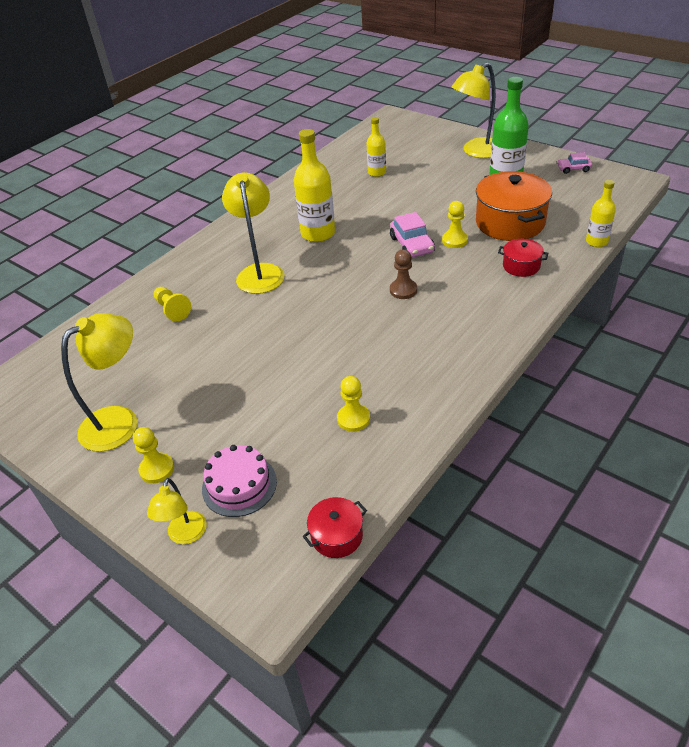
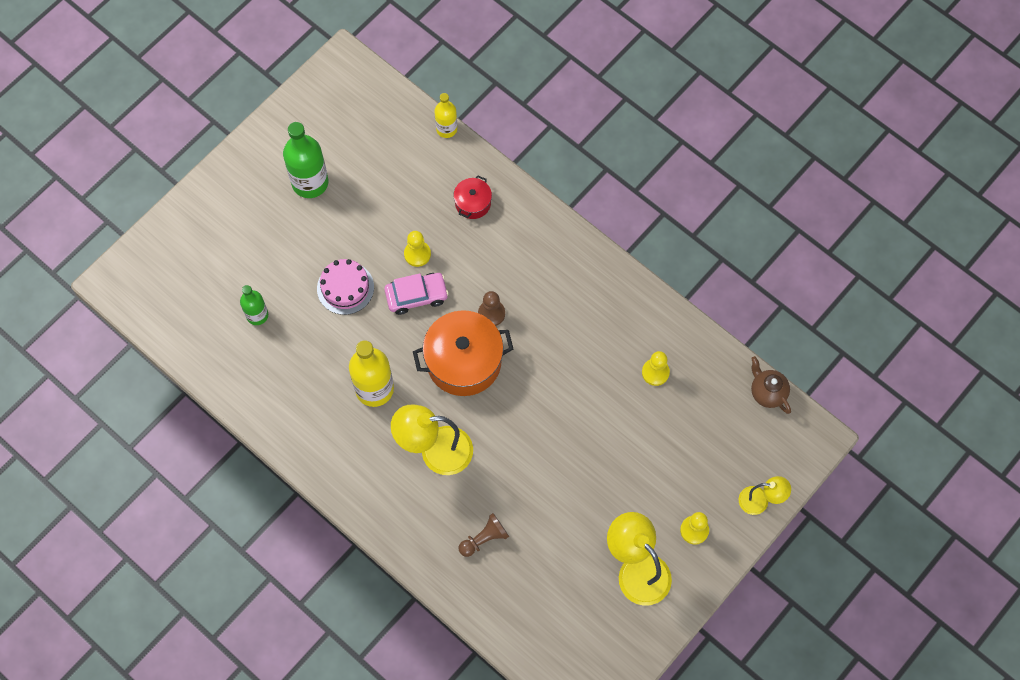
camera: 90 degrees left, 25 degrees up
yellow pawn [154,287,191,321] -> brown pawn [459,513,509,557]
pink cake [202,445,277,517] -> pink cake moved to [317,259,374,315]
red pot [302,497,367,558] -> brown teapot [751,356,791,414]
yellow bottle [366,117,386,177] -> green bottle [240,285,268,325]
yellow lamp [452,62,496,158] -> none
orange pot [476,171,552,241] -> orange pot moved to [413,310,513,396]
pink car [557,152,592,174] -> none

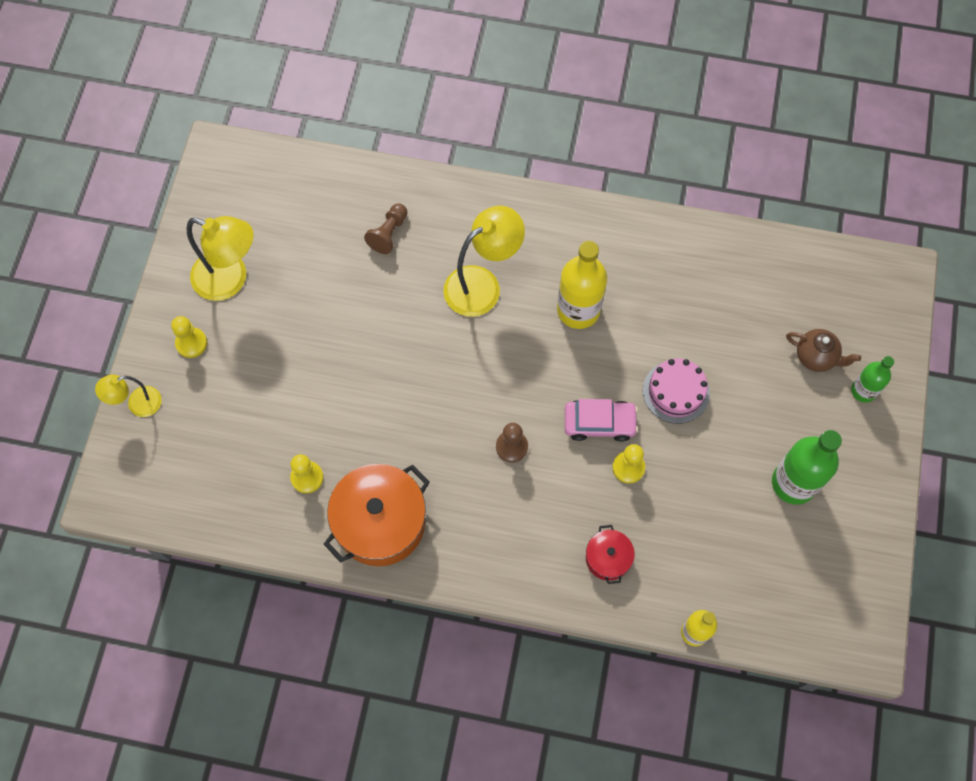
camera: 150 degrees right, 0 degrees up
green bottle [240,285,268,325] -> green bottle moved to [851,356,894,403]
pink car [384,273,449,315] -> pink car turned 135 degrees counterclockwise [565,399,638,442]
orange pot [413,310,513,396] -> orange pot moved to [324,464,430,566]
brown teapot [751,356,791,414] -> brown teapot moved to [786,329,861,372]

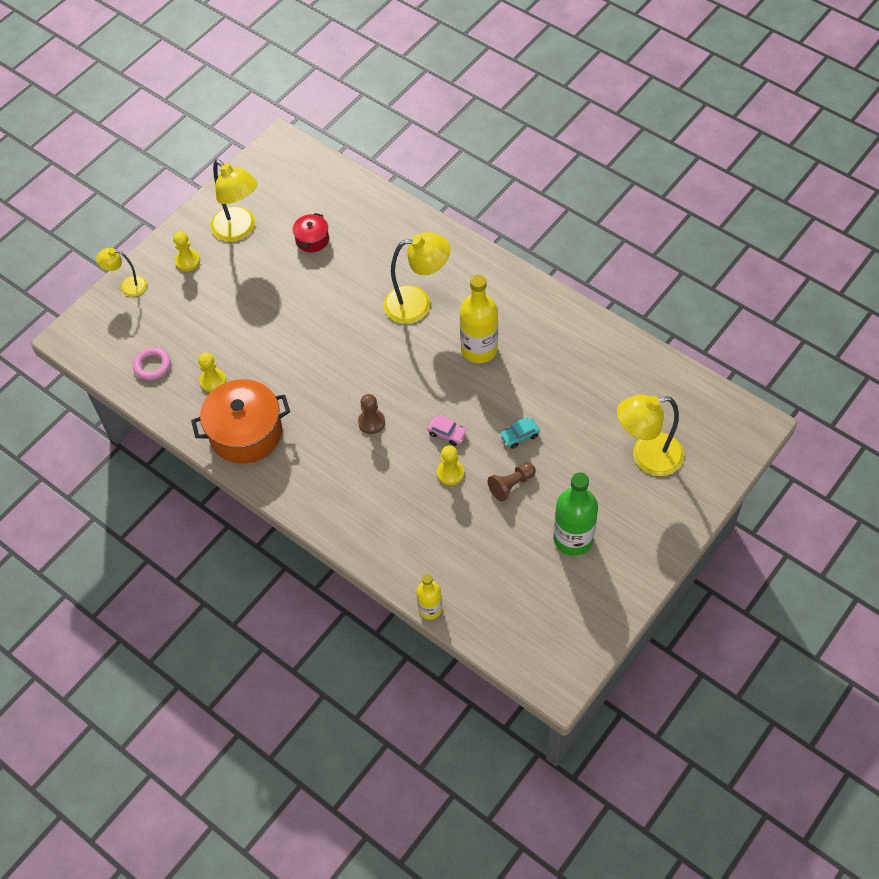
camera: 30 degrees right, 10 degrees down
brown pawn [364,203,407,254] -> brown pawn moved to [488,462,536,502]
pink car [565,399,638,442] -> pink car [427,415,467,446], size x0.62
red pot [586,525,635,584] -> red pot moved to [293,213,329,252]
pink cake [643,358,710,424] -> turquoise car [500,417,540,449]
brown teapot [786,329,861,372] -> yellow lamp [617,395,684,476]
green bottle [851,356,894,403] -> none
none -> pink ring [133,347,171,380]

